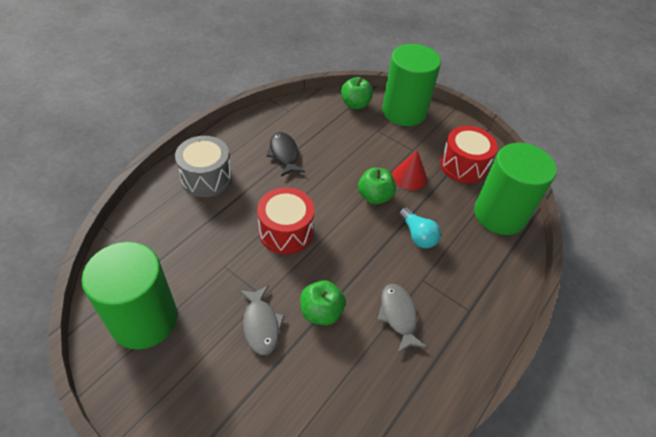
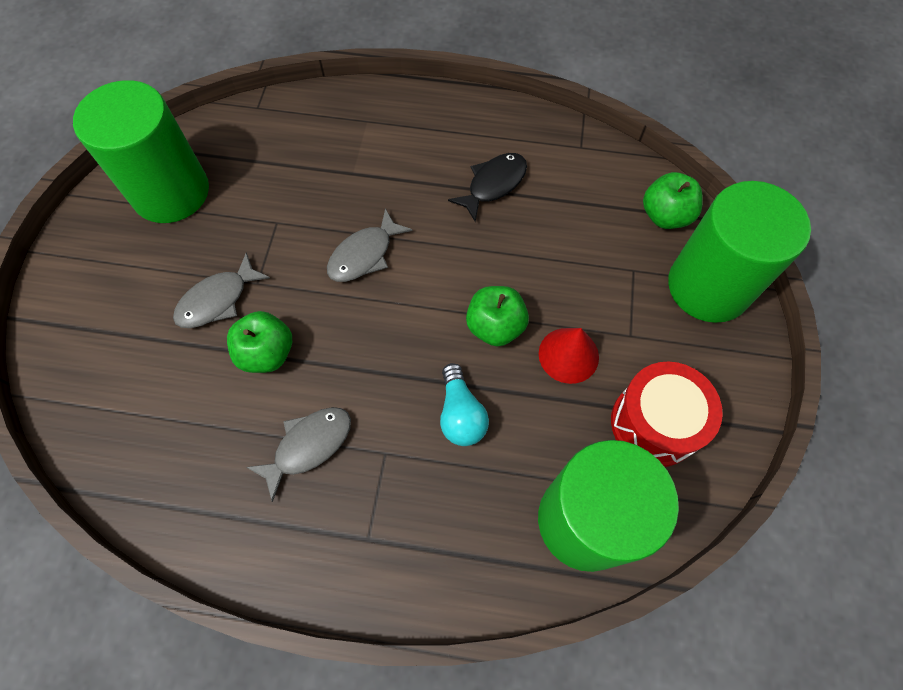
camera: 65 degrees right, 15 degrees up
grey drum [175,136,232,197] -> none
red drum [257,188,314,254] -> grey fish [327,208,413,282]
turquoise light bulb [399,207,441,248] -> turquoise light bulb turned 45 degrees counterclockwise [440,363,489,446]

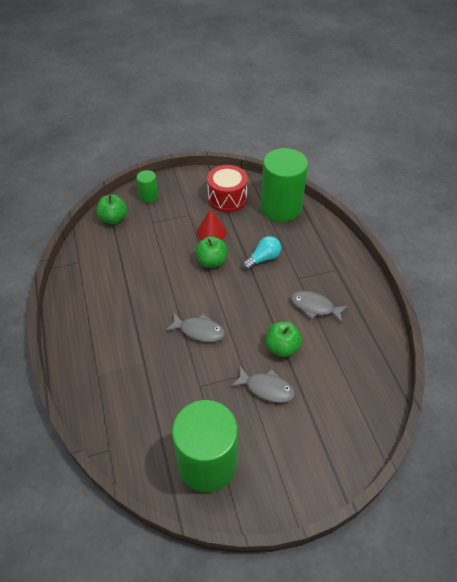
camera: 115 degrees left, 15 degrees down
black fish [448,153,527,222] -> none
green cylinder [668,181,811,323] -> green cylinder [136,170,158,203], size x0.46

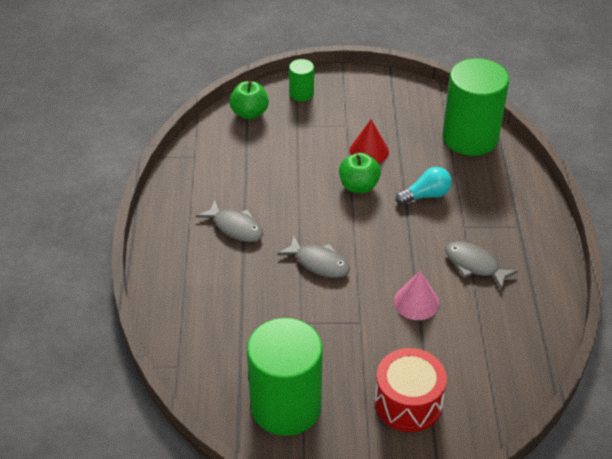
camera: 15 degrees right, 5 degrees down
red drum [207,165,248,212] -> red drum moved to [374,348,447,432]
grey fish [231,366,295,403] -> grey fish moved to [196,200,263,242]
green apple [266,322,302,357] -> pink cone [394,271,439,320]

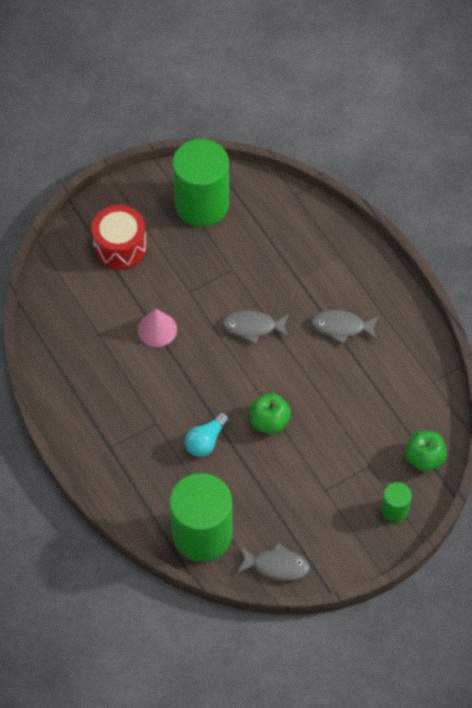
camera: 150 degrees right, 15 degrees up
red cone [349,119,389,163] -> none
grey fish [445,241,518,290] -> grey fish moved to [237,543,310,581]

